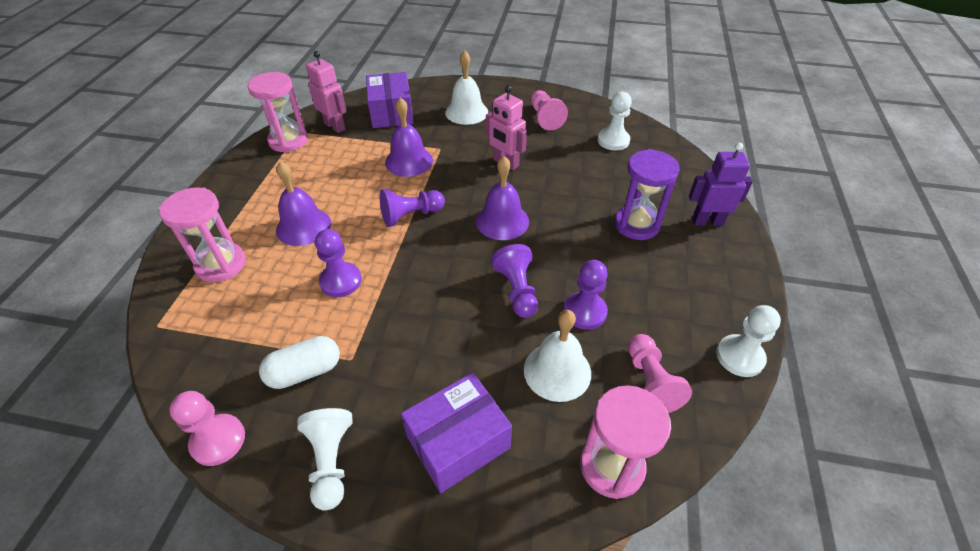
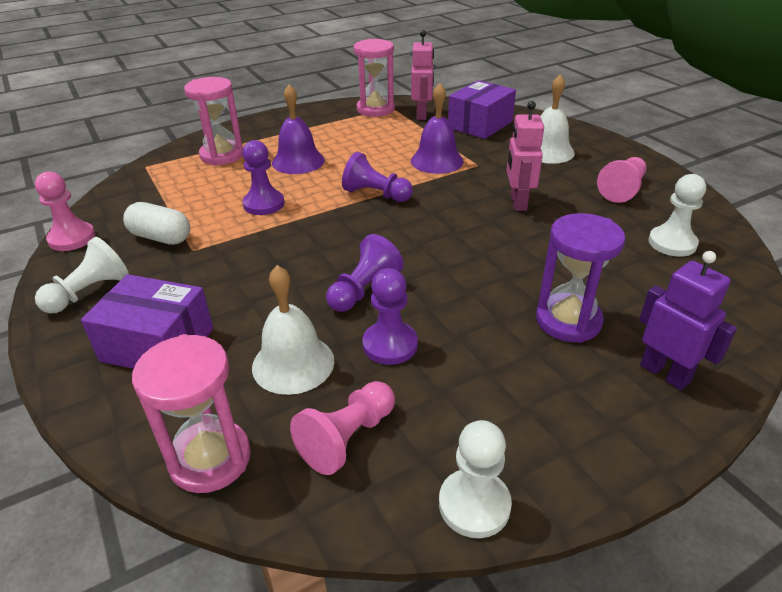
camera: 50 degrees right, 10 degrees down
purple bell [476,156,529,240] -> none

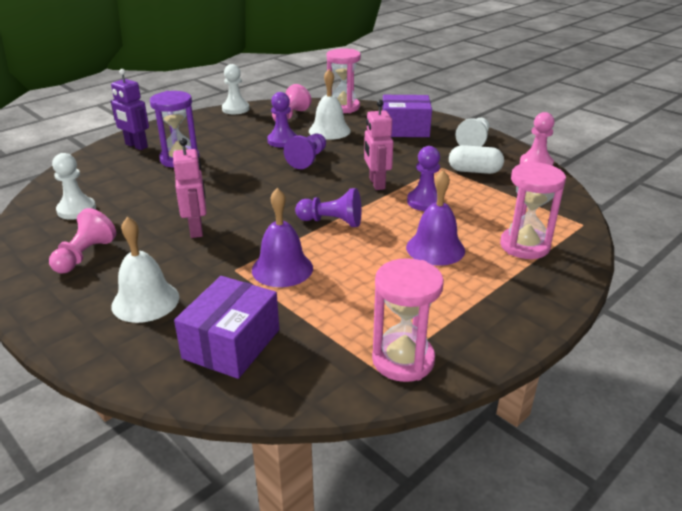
camera: 165 degrees right, 5 degrees down
pink robot [411,30,434,120] -> pink robot moved to [364,100,393,190]

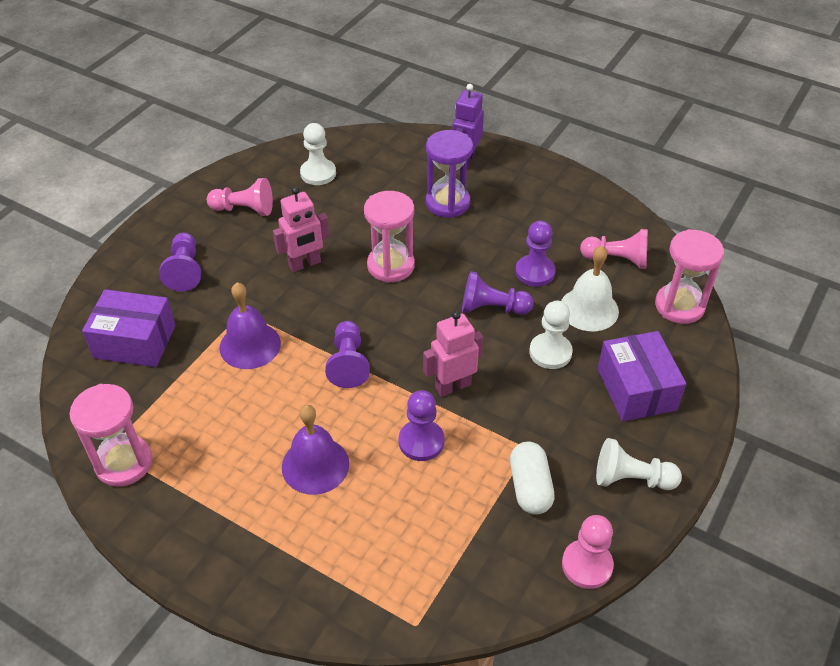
camera: 75 degrees right, 15 degrees up
white bell [111,217,179,323] -> purple pawn [159,233,201,292]
white pawn [222,64,249,114] -> white pawn moved to [529,301,573,369]
pink hourglass [500,162,566,259] -> pink hourglass moved to [364,191,415,283]

